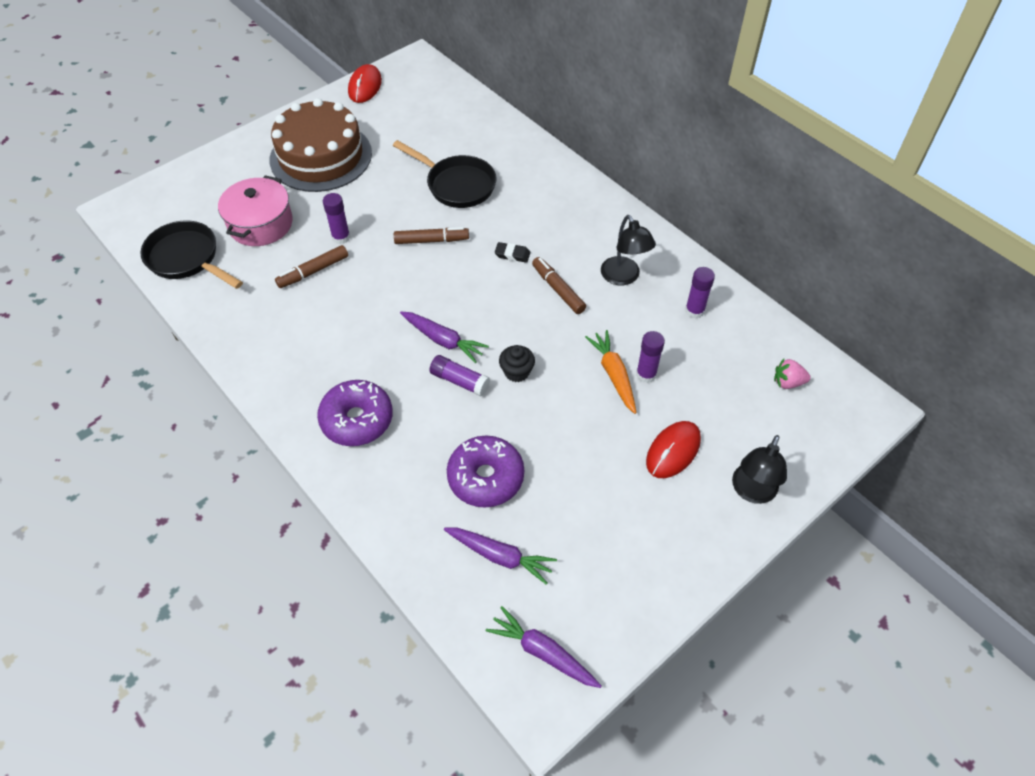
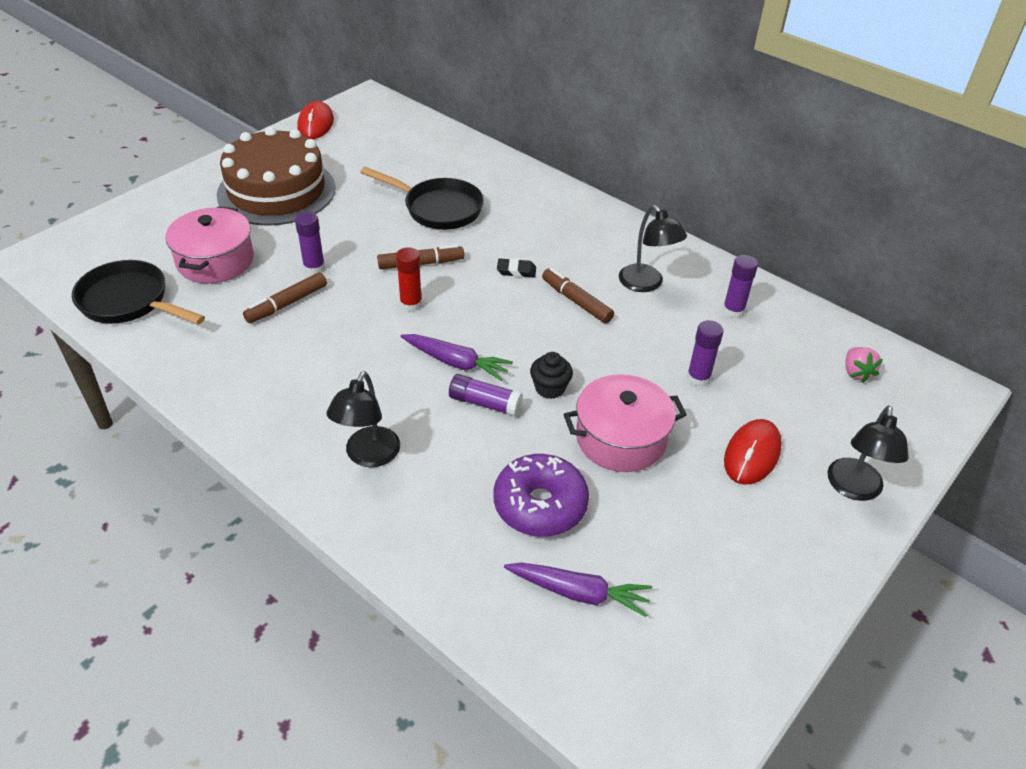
camera: 10 degrees left, 10 degrees down
purple donut [317,380,393,446] -> black lamp [326,371,400,467]
purple carrot [486,606,601,688] -> none
orange carrot [585,330,636,414] -> none
pink strawberry [774,359,811,389] -> pink strawberry turned 90 degrees counterclockwise [845,347,883,383]
none -> red glue stick [396,247,422,312]
none -> pink pot [564,374,687,472]

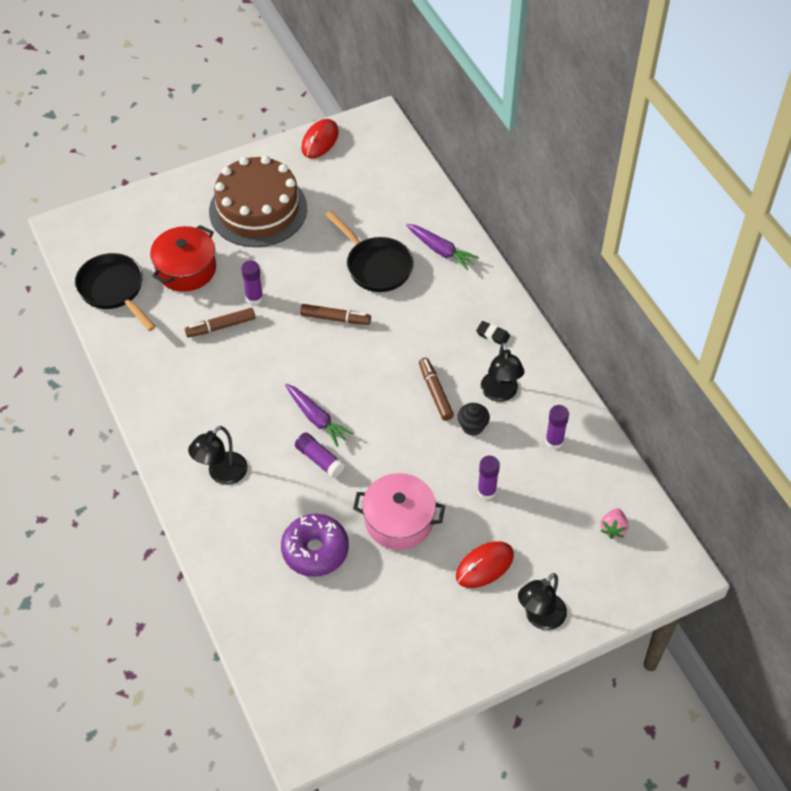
camera: 25 degrees right, 10 degrees up
pink pot [165,206,254,283] -> red pot [150,225,216,292]
red glue stick [396,247,422,312] -> none
black eraser [497,258,536,278] -> black eraser moved to [476,321,510,345]
purple carrot [504,562,652,617] -> purple carrot moved to [406,224,479,270]
black cupcake [530,352,573,399] -> black cupcake moved to [458,403,490,436]

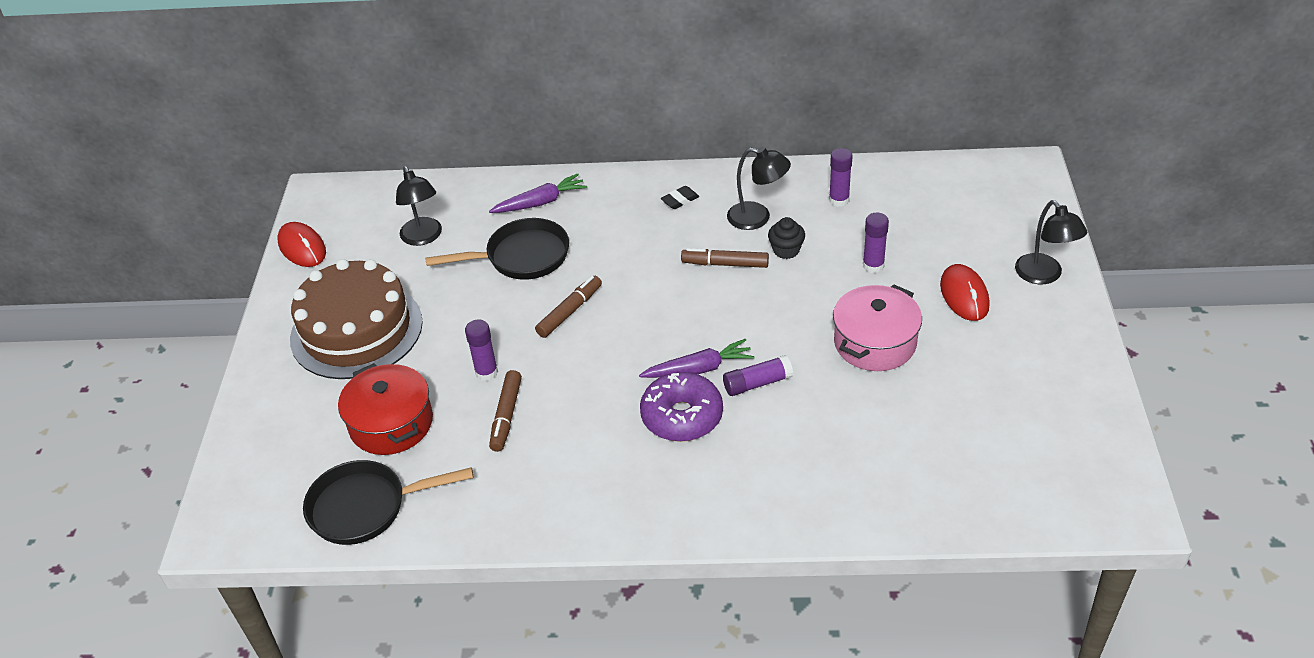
camera: 60 degrees left, 10 degrees down
black lamp [188,426,248,485] -> black lamp moved to [396,166,442,246]
purple donut [281,514,349,577] -> purple donut moved to [640,372,723,442]
pink strawberry [600,508,629,539] -> none

